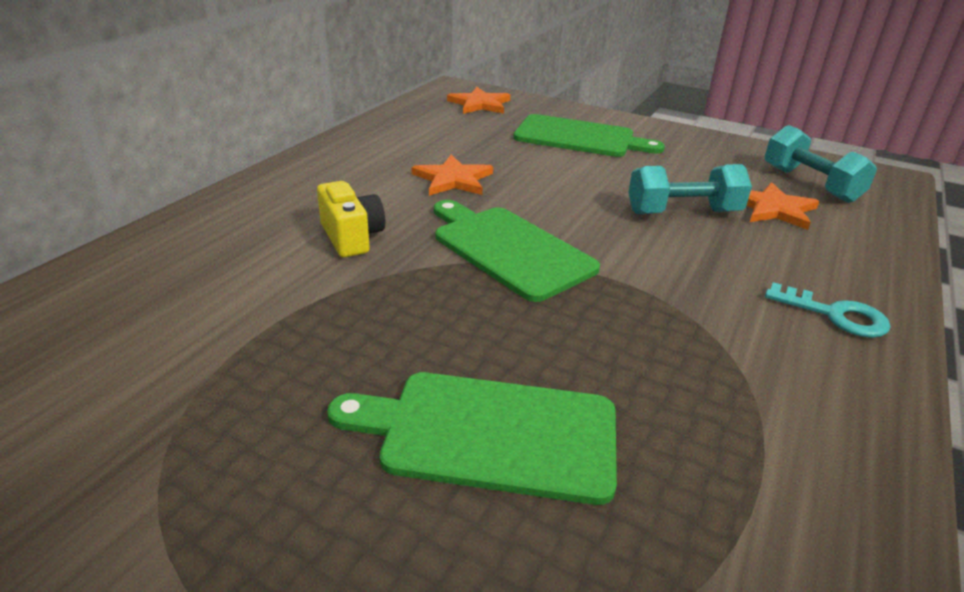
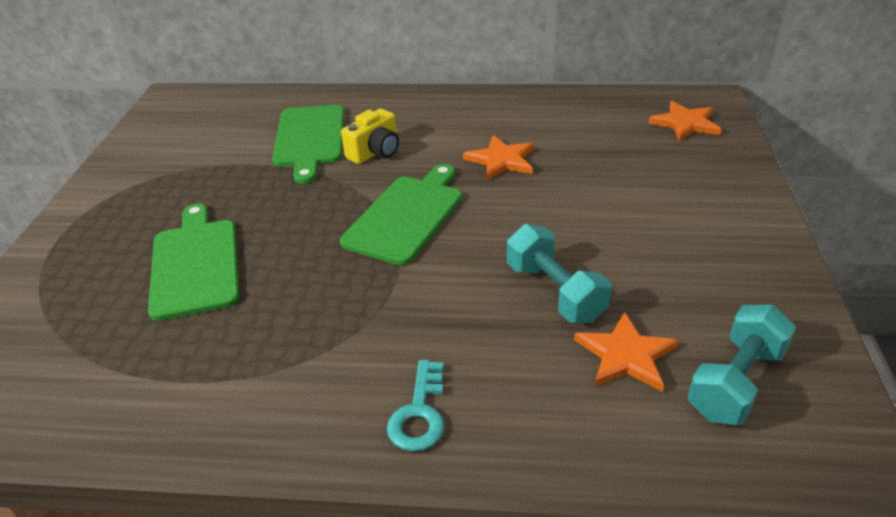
camera: 70 degrees right, 5 degrees up
green cutting board [513,114,665,157] -> green cutting board moved to [272,105,344,184]

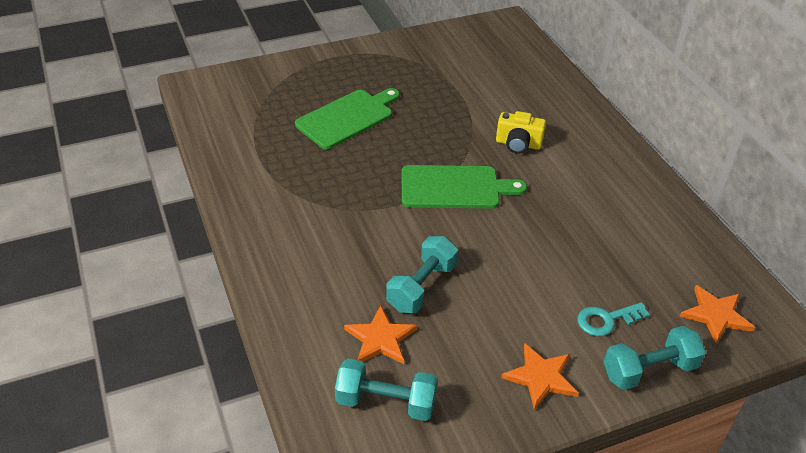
camera: 60 degrees right, 5 degrees up
green cutting board [272,105,344,184] -> none
turquoise key [387,360,444,452] -> turquoise key moved to [577,302,650,336]
orange star [463,135,534,180] -> orange star moved to [501,343,578,410]
none -> turquoise dumbbell [604,326,706,390]

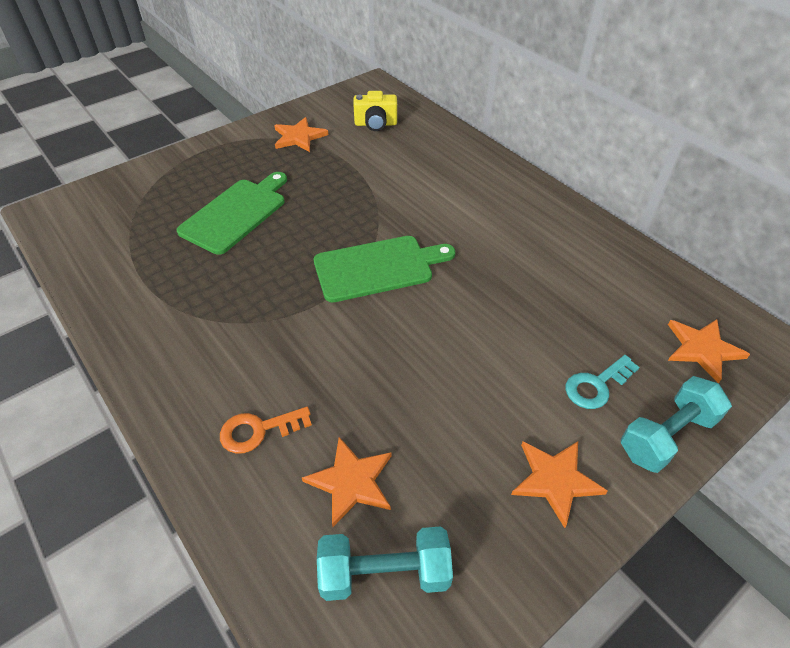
camera: 15 degrees left, 5 degrees up
turquoise dumbbell [386,236,458,313] -> none
yellow camera [496,111,546,154] -> yellow camera moved to [353,91,397,131]
none -> orange key [220,407,312,454]
none -> orange star [274,117,328,152]

